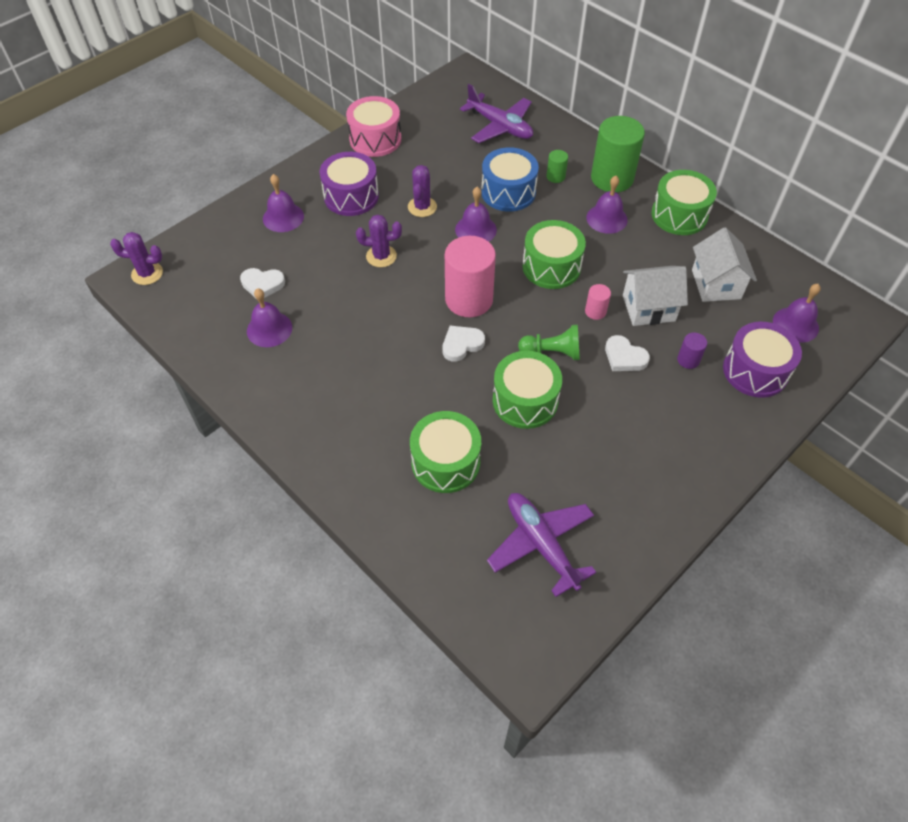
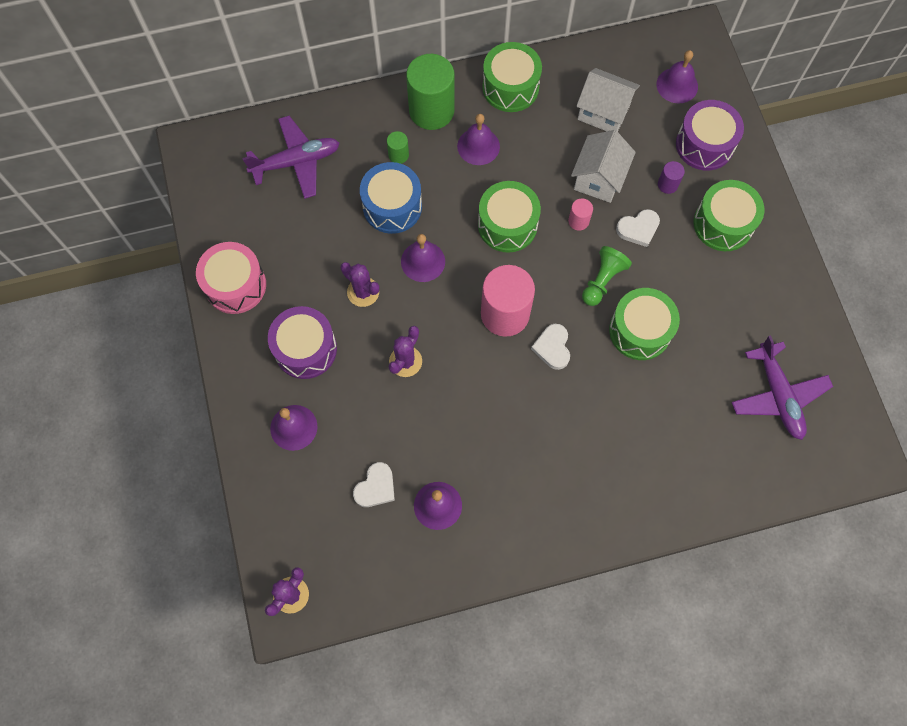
camera: 60 degrees left, 15 degrees up
green drum [410,411,481,493] -> green drum moved to [693,180,764,251]
purple plane [487,493,596,597] -> purple plane turned 105 degrees counterclockwise [731,336,833,440]

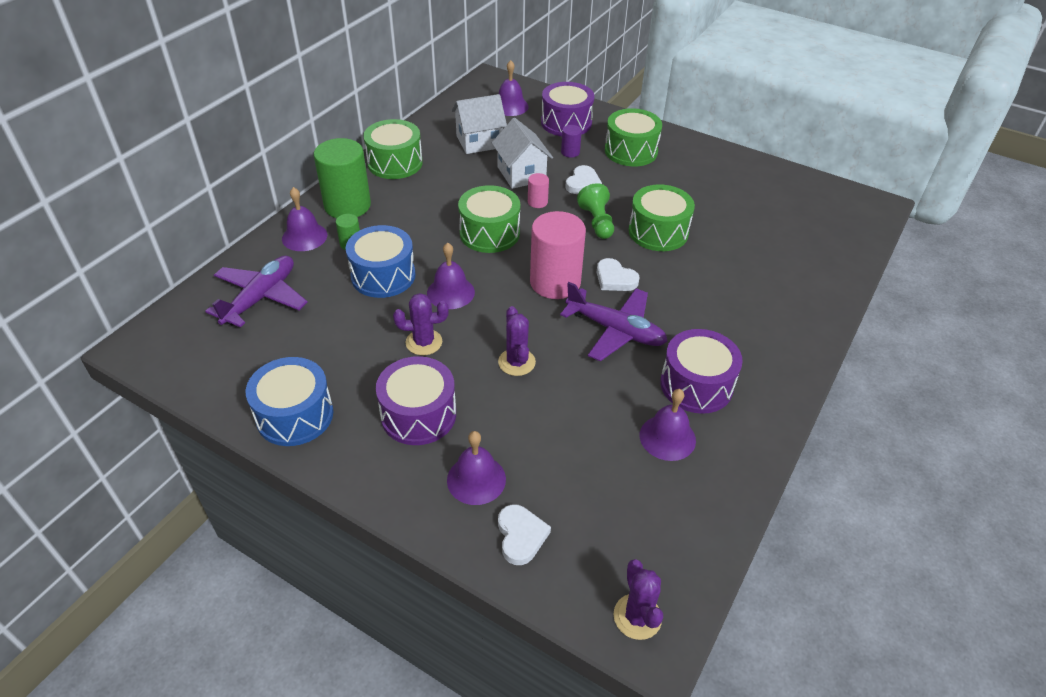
camera: 45 degrees left, 25 degrees down
pink drum [196,242,266,314] -> blue drum [246,357,333,446]
white heart [353,462,395,507] -> white heart moved to [498,504,551,565]
purple bell [457,114,500,165] -> purple bell moved to [282,187,327,251]
purple plane [731,336,833,440] -> purple plane moved to [560,282,668,361]
none -> purple drum [660,329,743,414]

